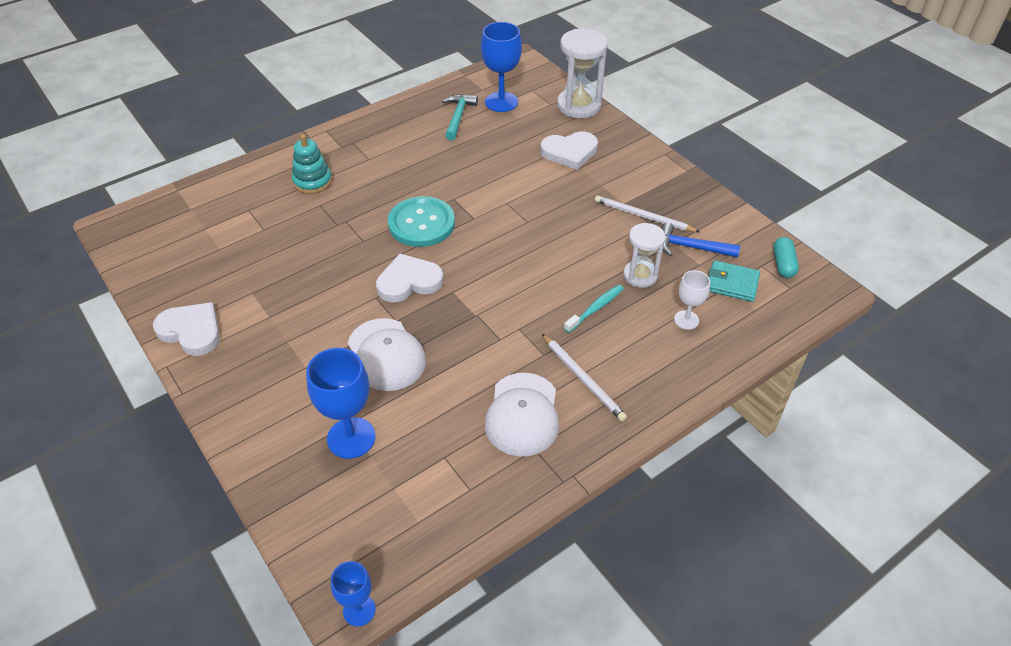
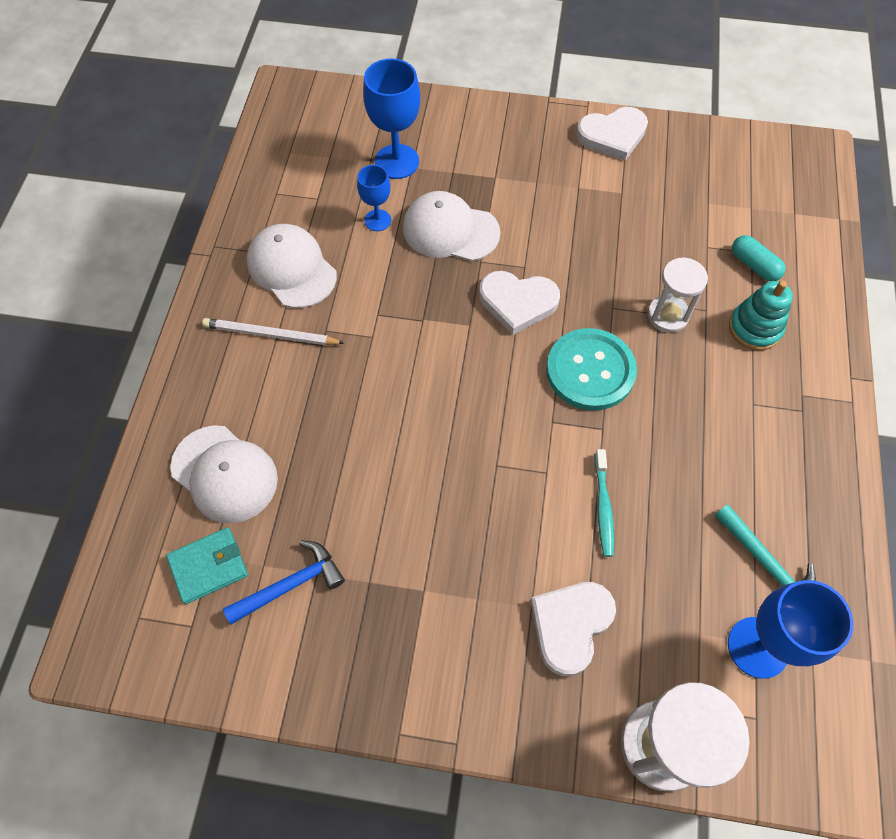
camera: 135 degrees right, 15 degrees up
blue goblet [331,561,376,627] -> blue goblet moved to [357,165,391,231]
white heart [376,254,444,303] -> white heart turned 75 degrees clockwise [479,271,560,335]
turquoise toothbrush [564,285,624,333] -> turquoise toothbrush moved to [594,449,614,557]
white pencil [595,195,700,232] -> none
white hourglass [623,223,665,288] -> white hourglass moved to [647,257,708,333]
white goblet [674,270,710,330] -> white cap [170,425,278,523]
turquoise capsule [773,237,799,278] -> turquoise capsule moved to [732,235,786,281]

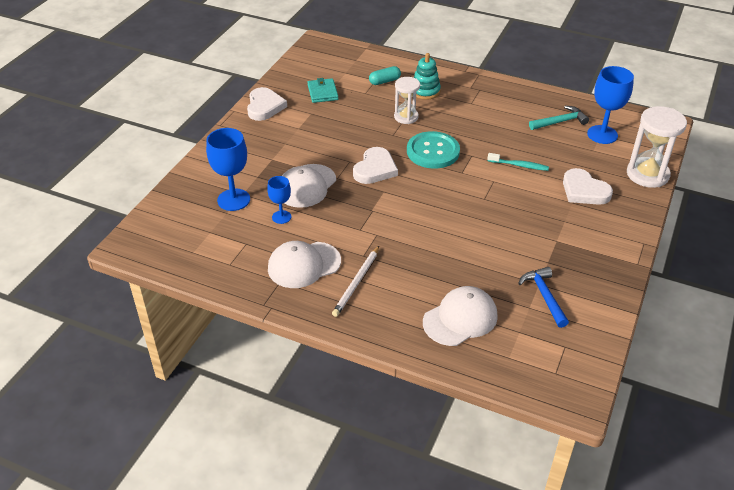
camera: 75 degrees left, 20 degrees down
turquoise wallet [166,527,248,604] -> turquoise wallet moved to [307,78,339,103]

